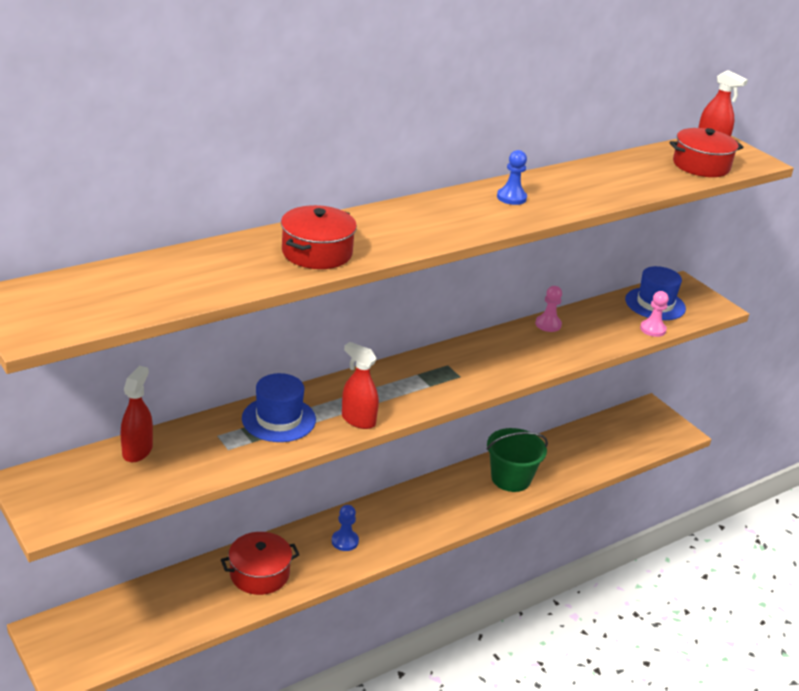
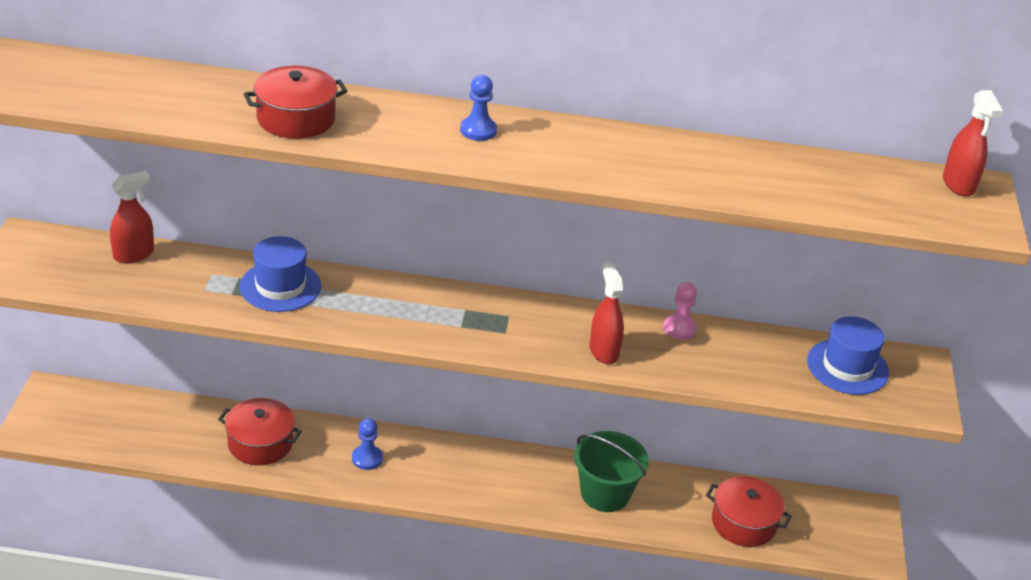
camera: 40 degrees right, 5 degrees up
red spray bottle [342,342,379,429] -> red spray bottle moved to [589,263,624,364]
blue pawn [497,150,527,205] -> blue pawn moved to [460,75,497,141]
pink pawn [640,291,669,337] -> none
red pot [670,128,743,177] -> red pot moved to [706,476,792,547]

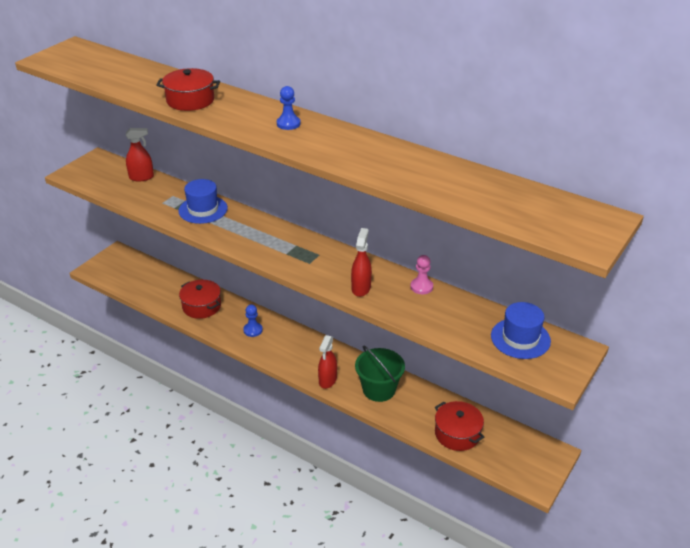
camera: 30 degrees right, 0 degrees up
red spray bottle [943,90,1003,197] -> red spray bottle moved to [318,335,337,389]

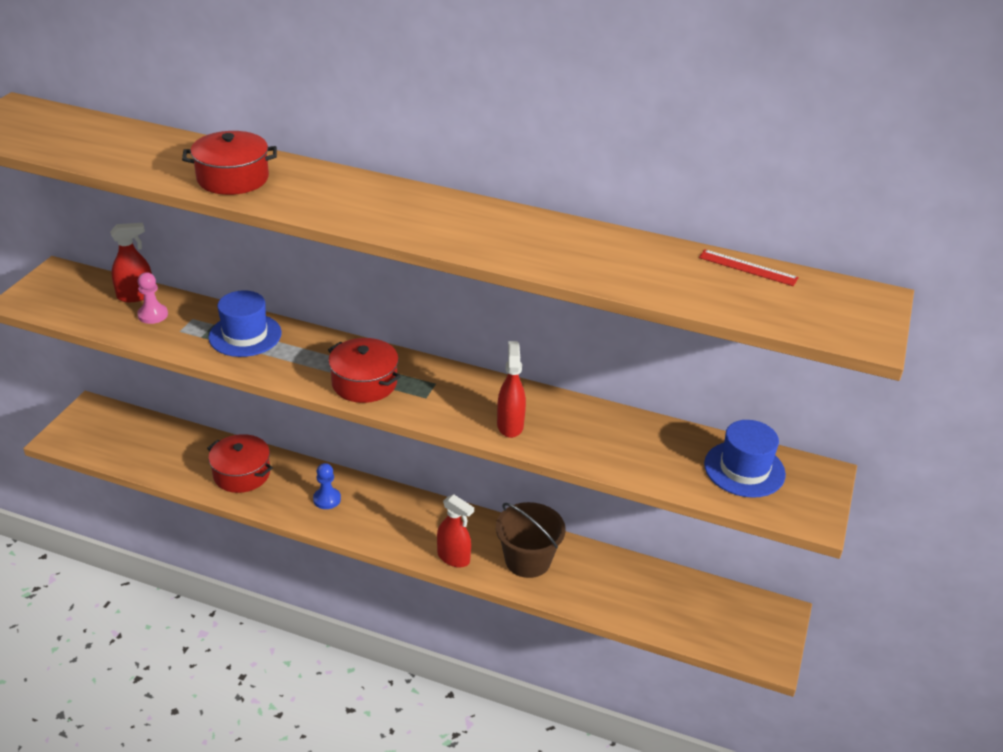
camera: 15 degrees left, 0 degrees up
blue pawn [277,86,301,130] -> none
red spray bottle [318,335,337,389] -> red spray bottle turned 60 degrees counterclockwise [437,494,474,568]
green bucket [355,346,405,402] -> brown bucket [496,502,566,578]
pink pawn [410,255,433,294] -> pink pawn moved to [137,272,168,324]
red pot [435,401,484,451] -> red pot moved to [328,338,401,403]
none -> red ruler [699,249,799,286]

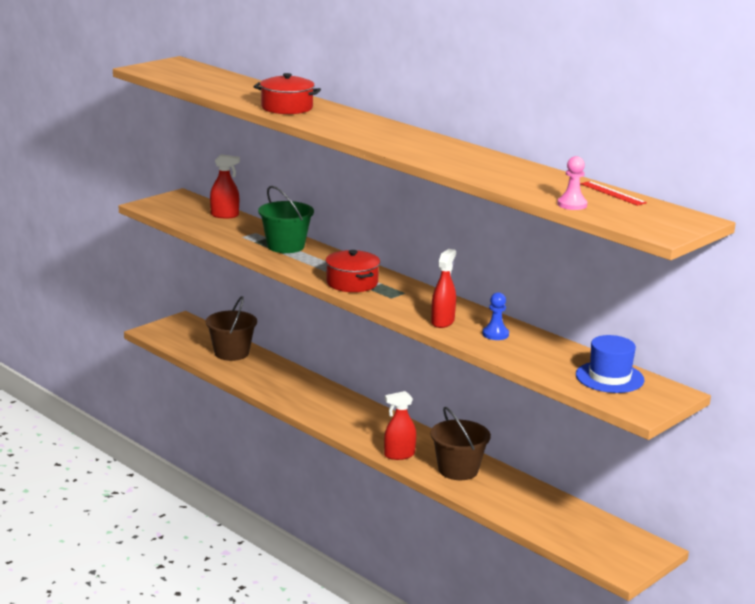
camera: 25 degrees right, 15 degrees down
pink pawn [137,272,168,324] -> pink pawn moved to [557,156,587,210]
red pot [207,434,273,493] -> none
blue hat [208,290,282,357] -> green bucket [258,186,314,253]
blue pawn [313,463,341,509] -> blue pawn moved to [483,292,509,340]
red spray bottle [437,494,474,568] -> red spray bottle turned 105 degrees clockwise [384,391,416,460]
none -> brown bucket [206,296,257,361]

